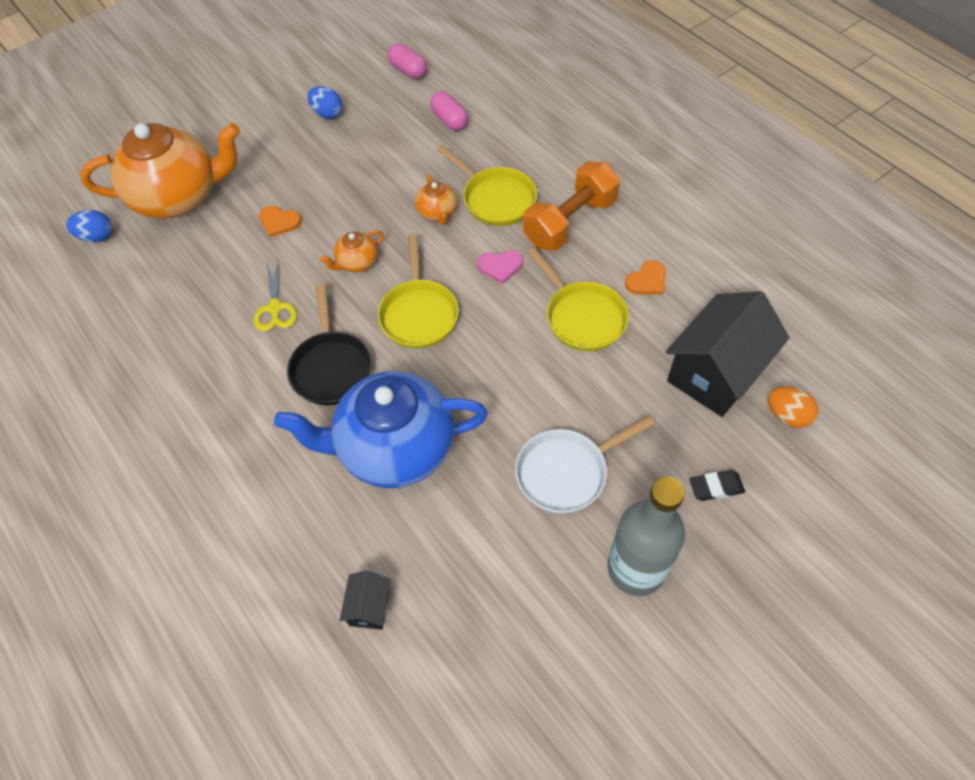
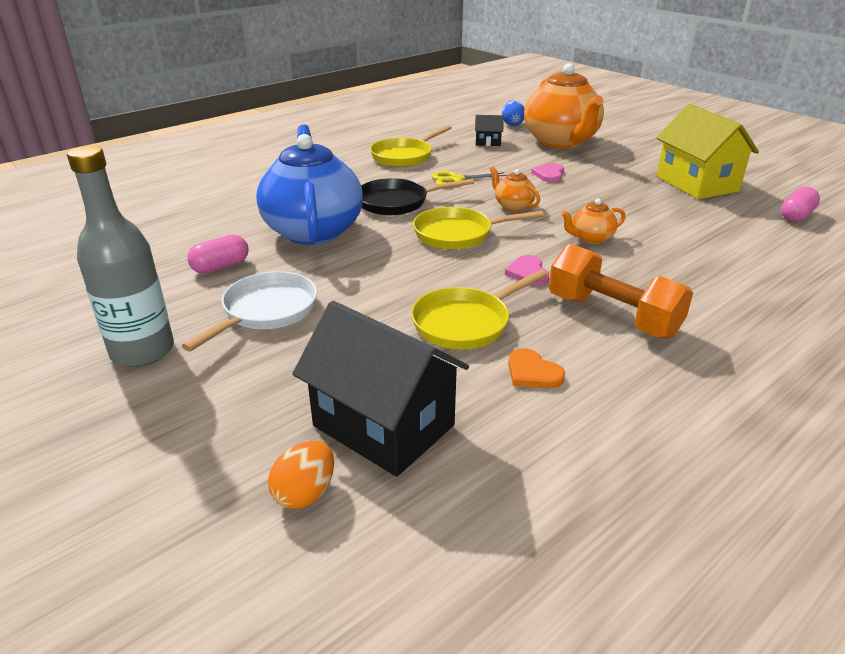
camera: 85 degrees right, 25 degrees down
orange heart [259,206,301,237] -> pink heart [531,163,564,183]
blue egg [308,86,343,119] -> yellow house [656,104,759,199]
black house [340,571,391,630] -> black house moved to [475,115,504,146]
pink capsule [430,91,468,131] -> pink capsule moved to [187,234,248,274]
yellow pan [437,145,537,226] -> yellow pan moved to [370,125,452,167]
white pan [515,415,655,514] -> white pan turned 60 degrees clockwise [182,271,317,352]
black eraser [689,470,745,501] -> none

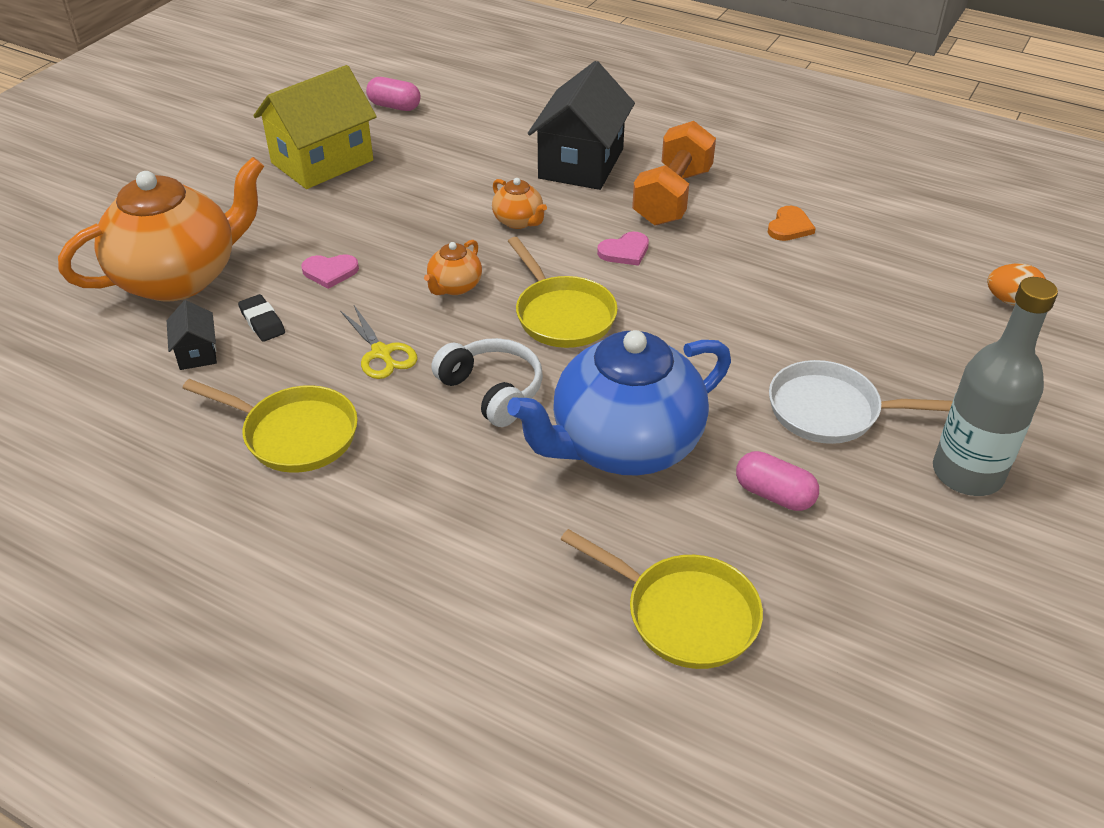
camera: 110 degrees left, 10 degrees up
black house [292,301,469,477] -> black house moved to [528,61,635,190]
black pan [361,178,474,215] -> white headphones [431,338,543,427]
yellow pan [411,270,548,349] -> yellow pan moved to [560,529,763,669]
blue egg [502,100,525,126] -> none
none -> black eraser [238,294,285,342]

